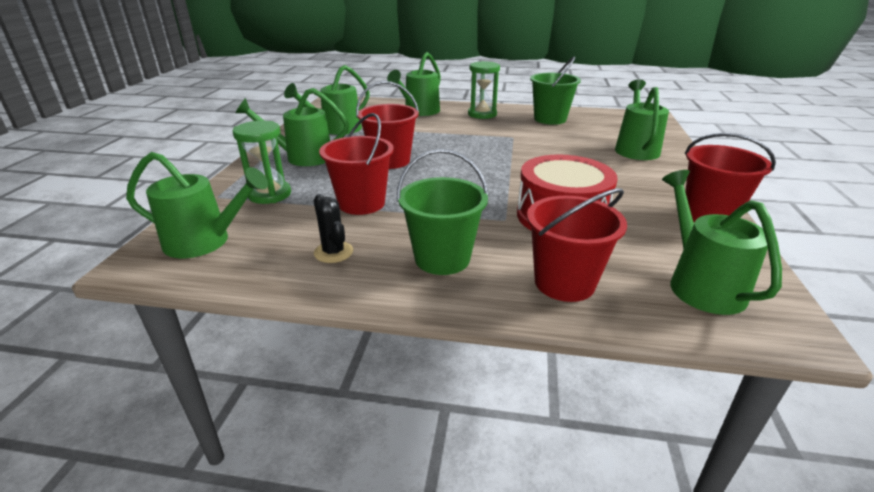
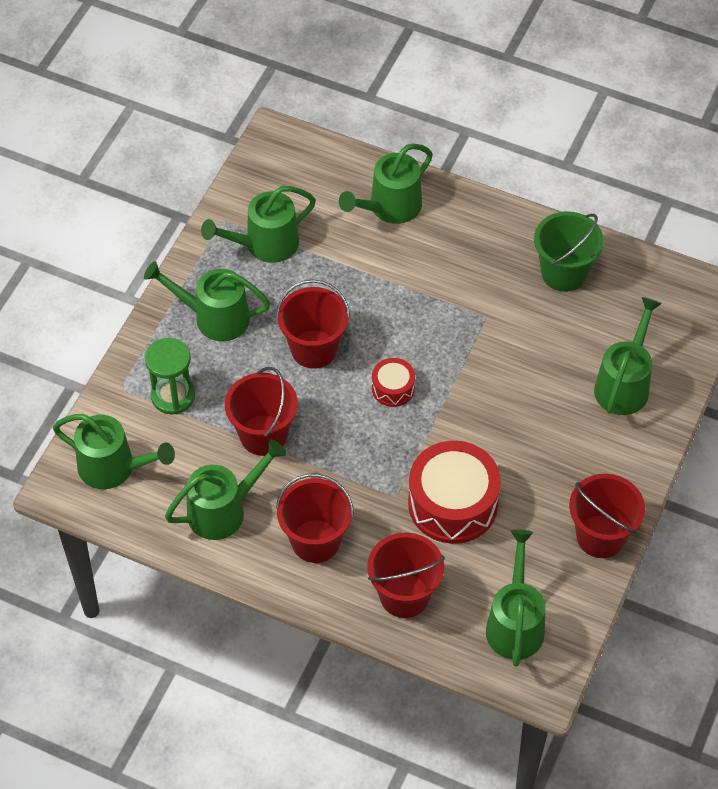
camera: 15 degrees right, 25 degrees up
black cactus [314,194,353,263] -> green watering can [165,439,286,540]
green bucket [396,149,489,275] -> red bucket [276,474,354,563]
green hourglass [468,61,500,119] -> none
none -> red drum [372,358,415,407]

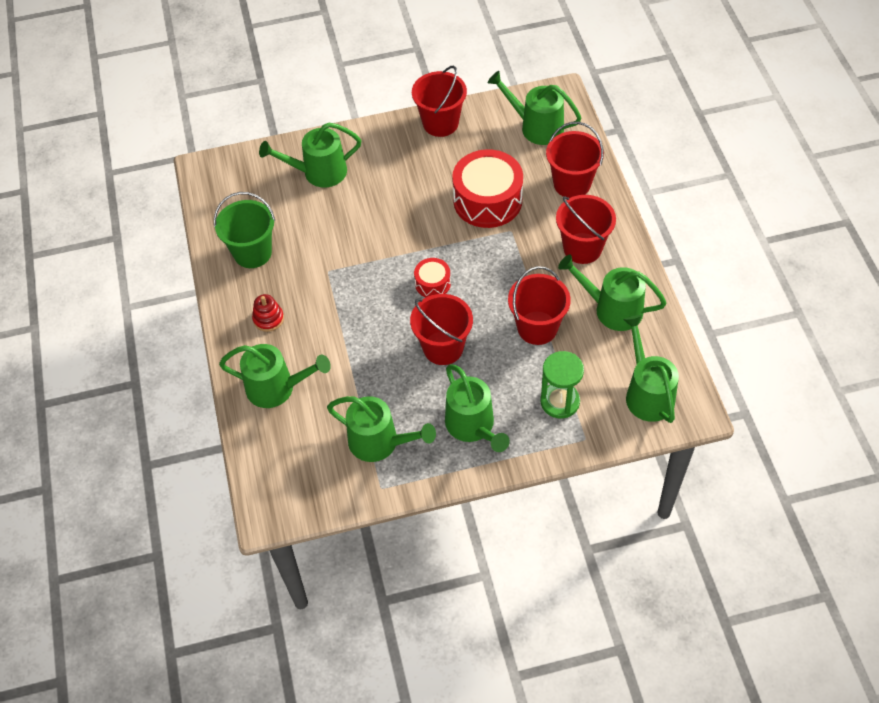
camera: 125 degrees left, 0 degrees up
green watering can [486,530,546,667] -> green watering can turned 60 degrees clockwise [488,71,581,145]
none -> red stacking toy [252,294,284,332]

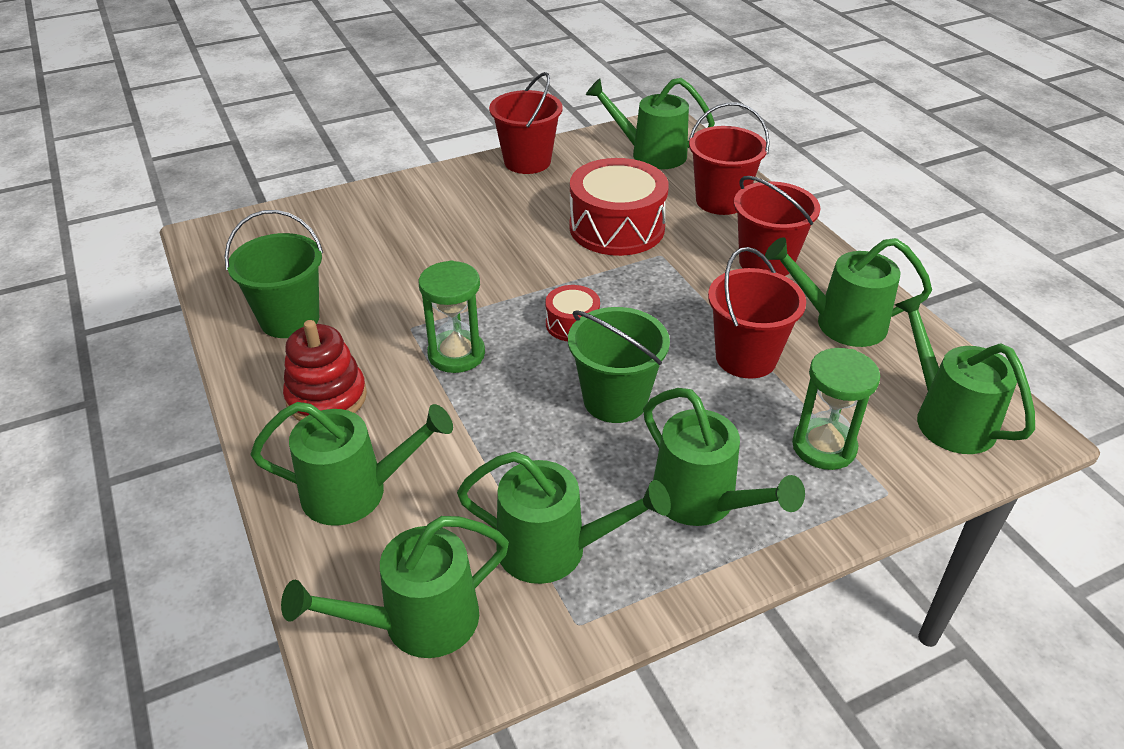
camera: 15 degrees left, 15 degrees down
red stacking toy [252,294,284,332] -> red stacking toy [283,320,367,421], size x1.59
green watering can [259,123,361,187] -> green watering can moved to [281,516,509,658]
red bucket [410,294,473,365] -> green bucket [568,307,670,423]
none -> green hourglass [418,260,485,373]

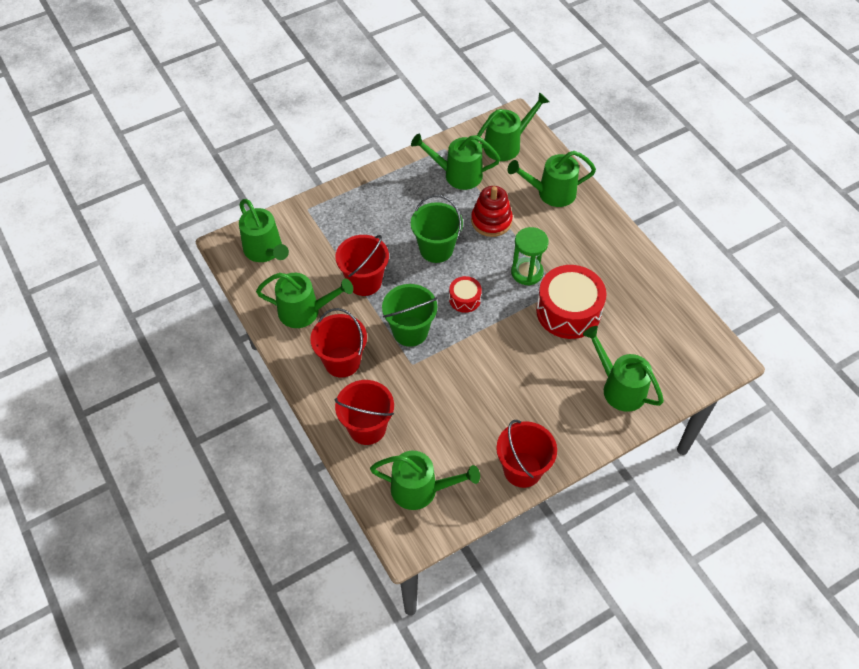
camera: 175 degrees right, 15 degrees up
green bucket [224,210,323,338] -> green bucket moved to [382,284,437,347]
red stacking toy [283,320,367,421] -> red stacking toy moved to [471,186,513,237]
red drum [569,158,669,256] -> red drum moved to [536,265,606,339]
green watering can [643,388,805,526] -> green watering can moved to [583,326,664,412]
green hourglass [792,348,880,470] -> none

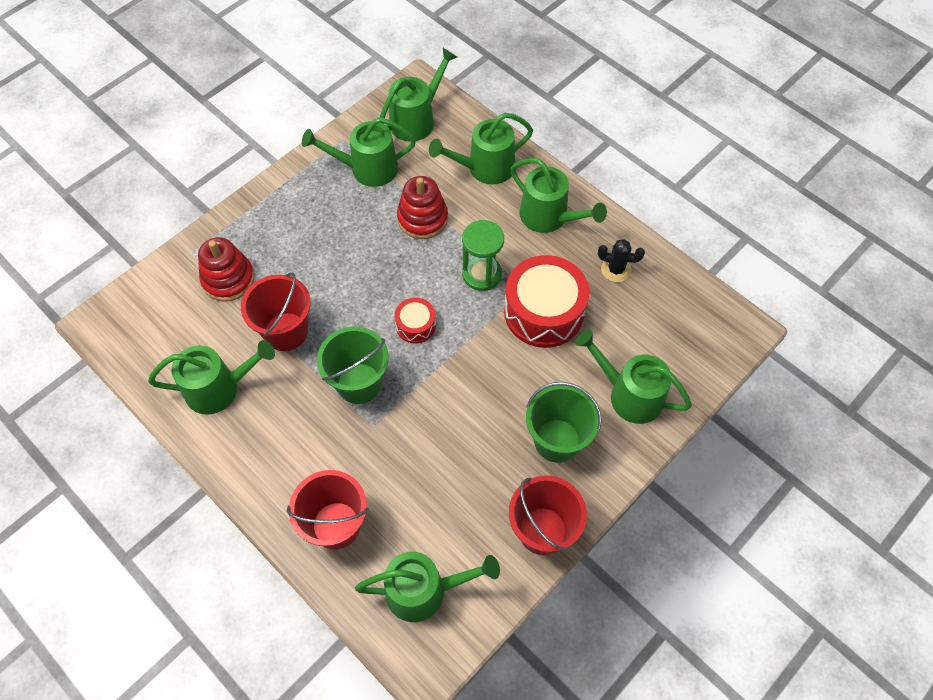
camera: 15 degrees left, 5 degrees up
green watering can [239,199,289,262] -> green watering can moved to [511,158,607,233]
red bucket [310,308,367,378] -> none
green bucket [411,195,463,263] -> green bucket moved to [526,382,602,463]
none -> red stacking toy [198,237,255,302]
none -> black cactus [598,239,645,282]

